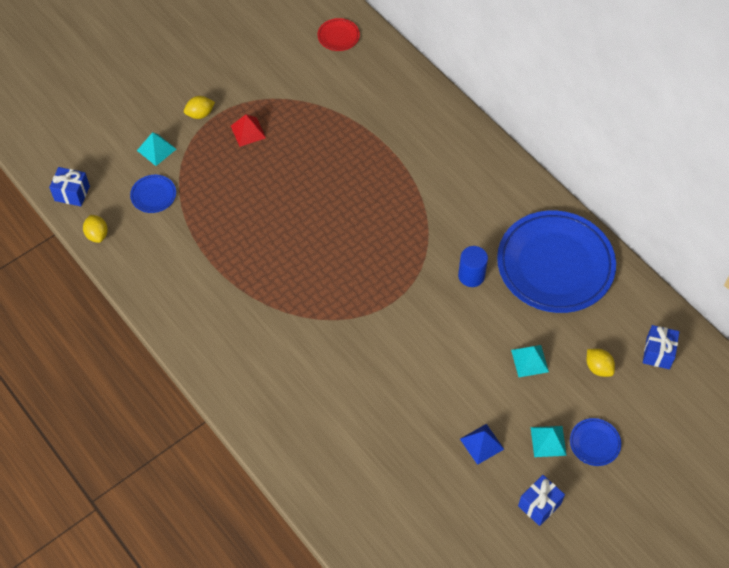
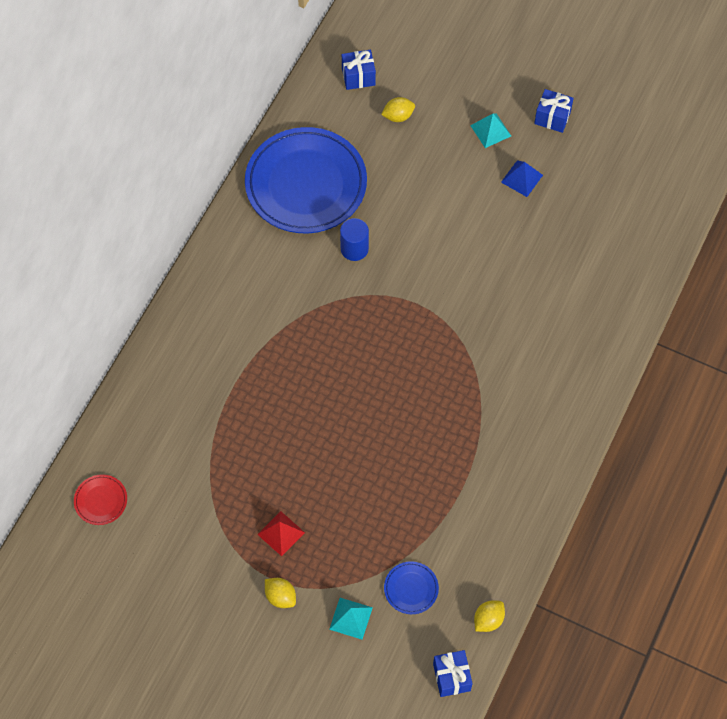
camera: 115 degrees left, 5 degrees up
turquoise pyramid [511,345,549,377] -> none
blue plate [570,418,621,466] -> none
yellow lemon [587,349,615,377] -> yellow lemon turned 45 degrees clockwise [381,97,415,122]

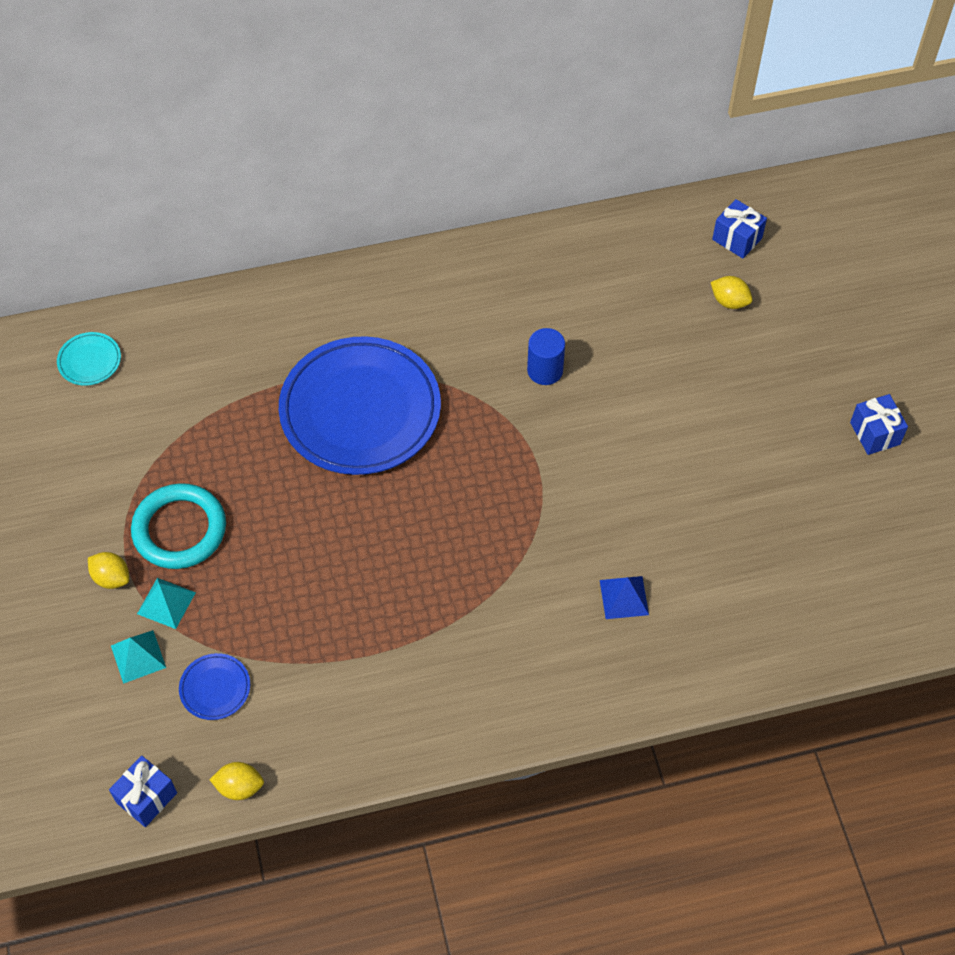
camera: 50 degrees right, 5 degrees down
red plate [74,474,127,525] -> turquoise plate [57,332,121,386]
blue plate [245,127,367,233] -> blue plate moved to [279,336,441,475]
red pyramid [257,511,305,556] -> turquoise ring [131,483,226,569]
yellow lemon [265,578,296,608] -> yellow lemon turned 60 degrees counterclockwise [88,552,129,589]
turquoise pyramid [470,113,511,148] -> turquoise pyramid moved to [137,578,196,629]
blue pyramid [501,160,543,197] -> blue pyramid moved to [600,576,649,619]

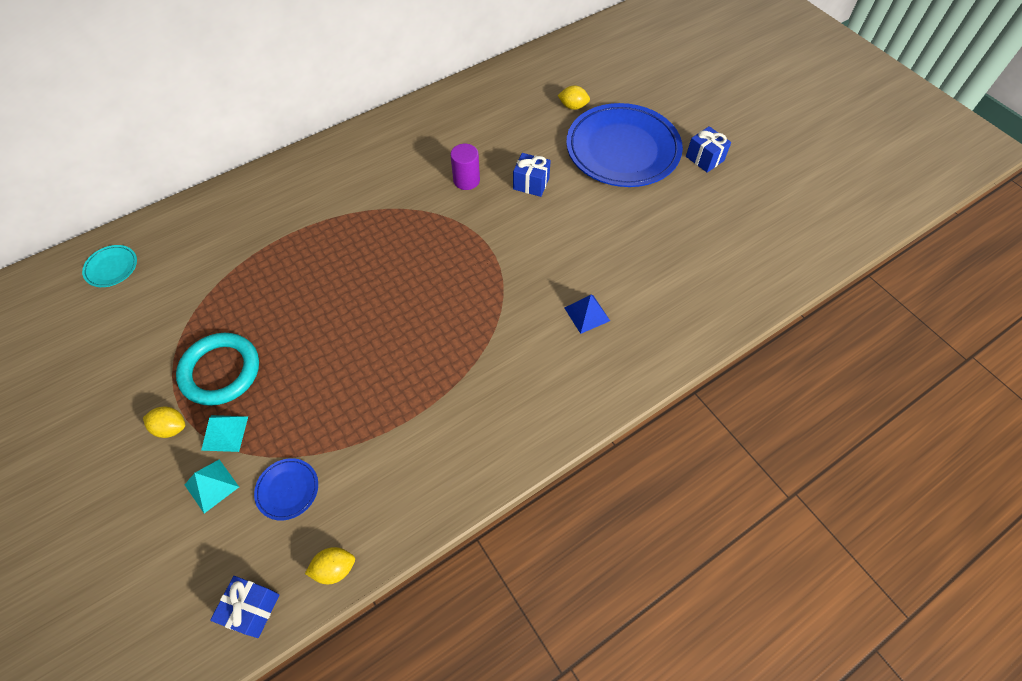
camera: 20 degrees left, 0 degrees up
blue plate [279,336,441,475] -> blue plate moved to [566,103,683,187]
blue cylinder [527,328,565,385] -> purple cylinder [451,144,480,190]
blue gift [712,199,767,259] -> blue gift moved to [513,153,551,197]

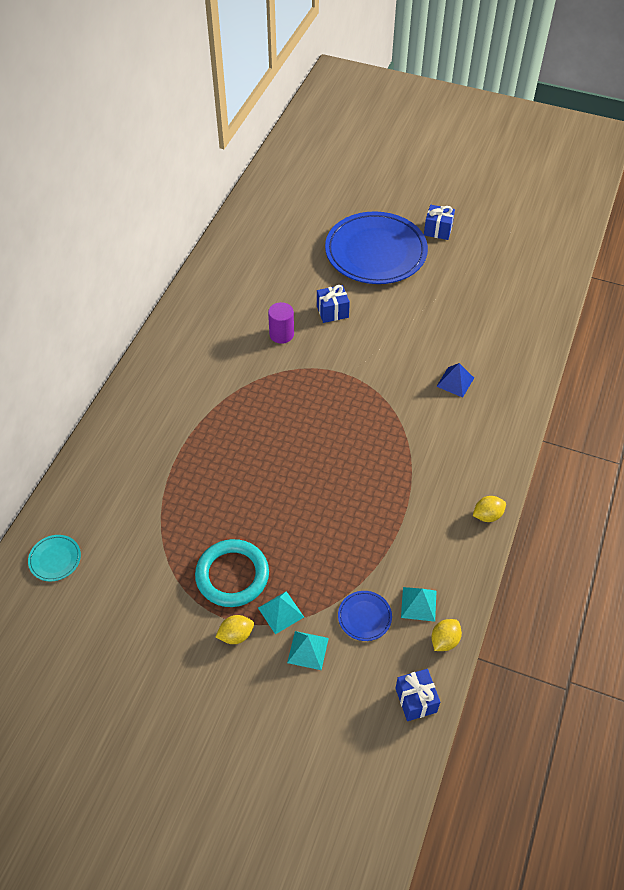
camera: 35 degrees left, 5 degrees down
yellow lemon [558,86,590,110] -> yellow lemon moved to [473,496,506,522]
none -> turquoise pyramid [401,587,437,622]

